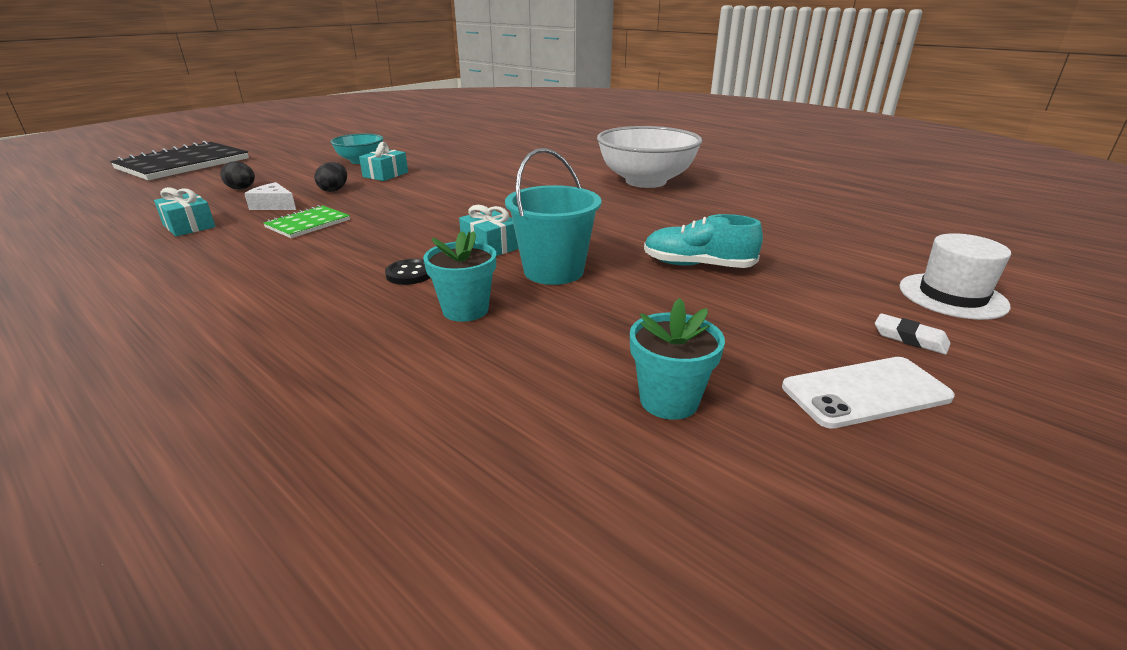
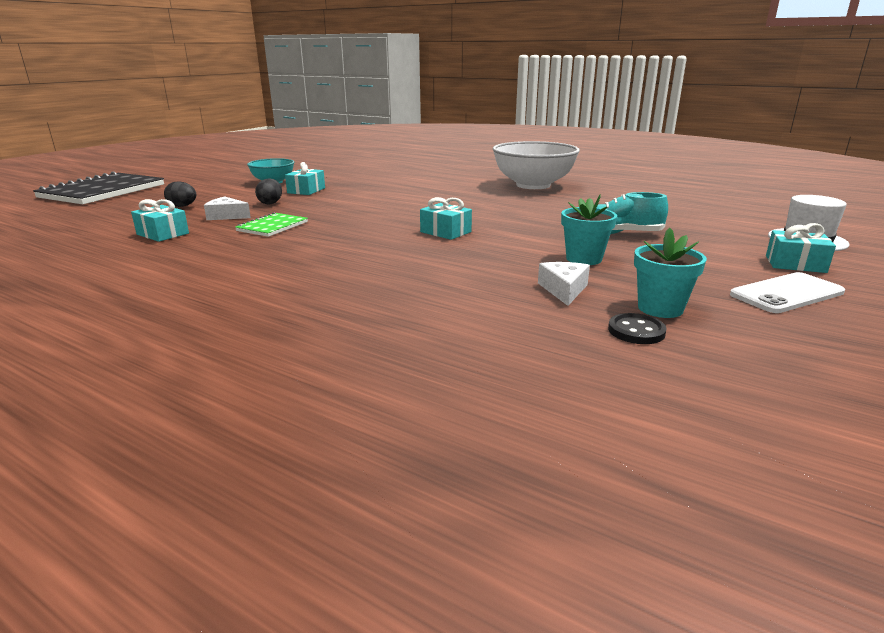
camera: 10 degrees left, 5 degrees down
black button [385,259,431,285] -> black button moved to [608,313,667,344]
turquoise flower pot [423,231,496,322] -> turquoise flower pot moved to [561,194,617,265]
turquoise bucket [505,148,602,285] -> none
white eraser [875,313,951,355] -> turquoise gift [766,223,836,273]
none -> white cheese [538,262,590,306]

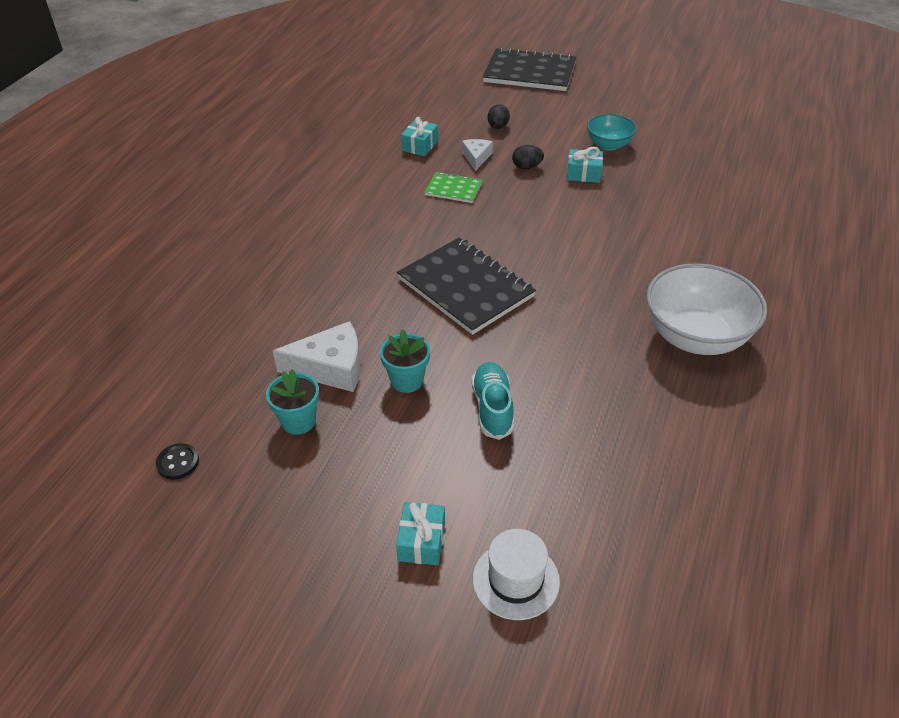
camera: 80 degrees right, 20 degrees up
turquoise gift [420,197,472,240] -> black notebook [397,237,536,335]
white cheese [538,262,590,306] -> white cheese [273,321,360,392], size x1.73
black button [608,313,667,344] -> black button moved to [156,443,199,480]
white phone [730,272,845,313] -> none

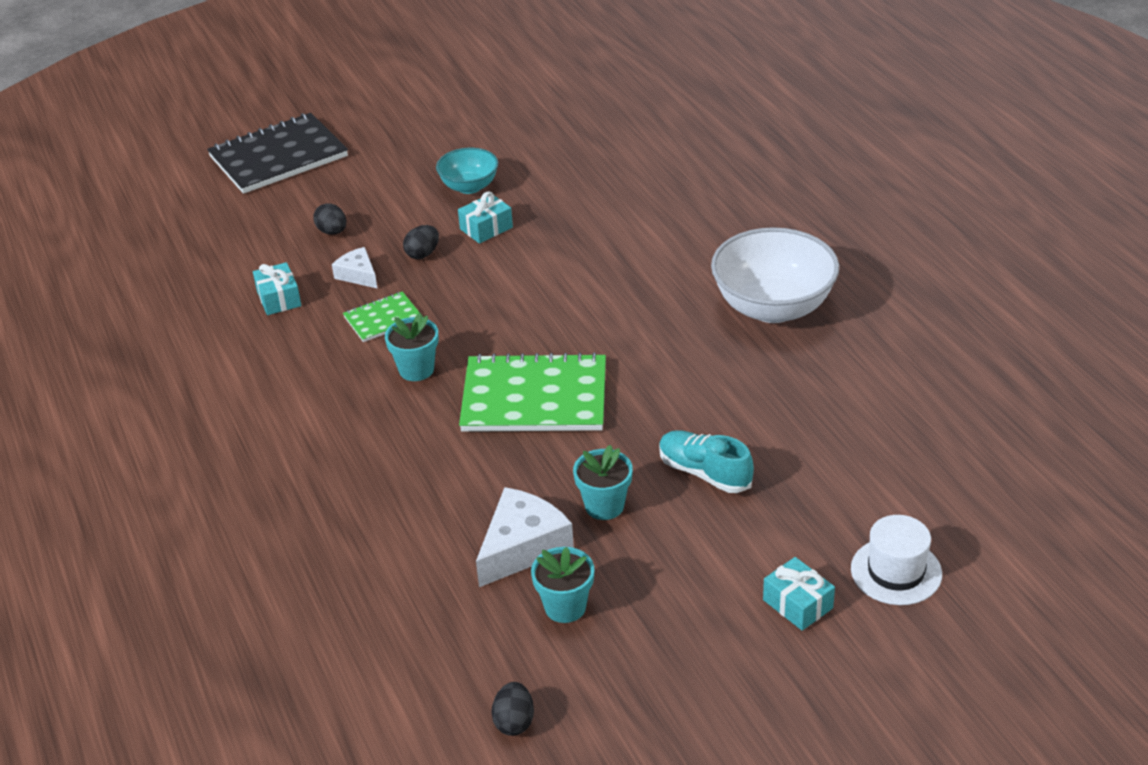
camera: 45 degrees left, 5 degrees down
black button [156,443,199,480] -> black egg [491,682,534,736]
black notebook [397,237,536,335] -> green notebook [459,352,606,432]
none -> turquoise flower pot [385,313,439,381]

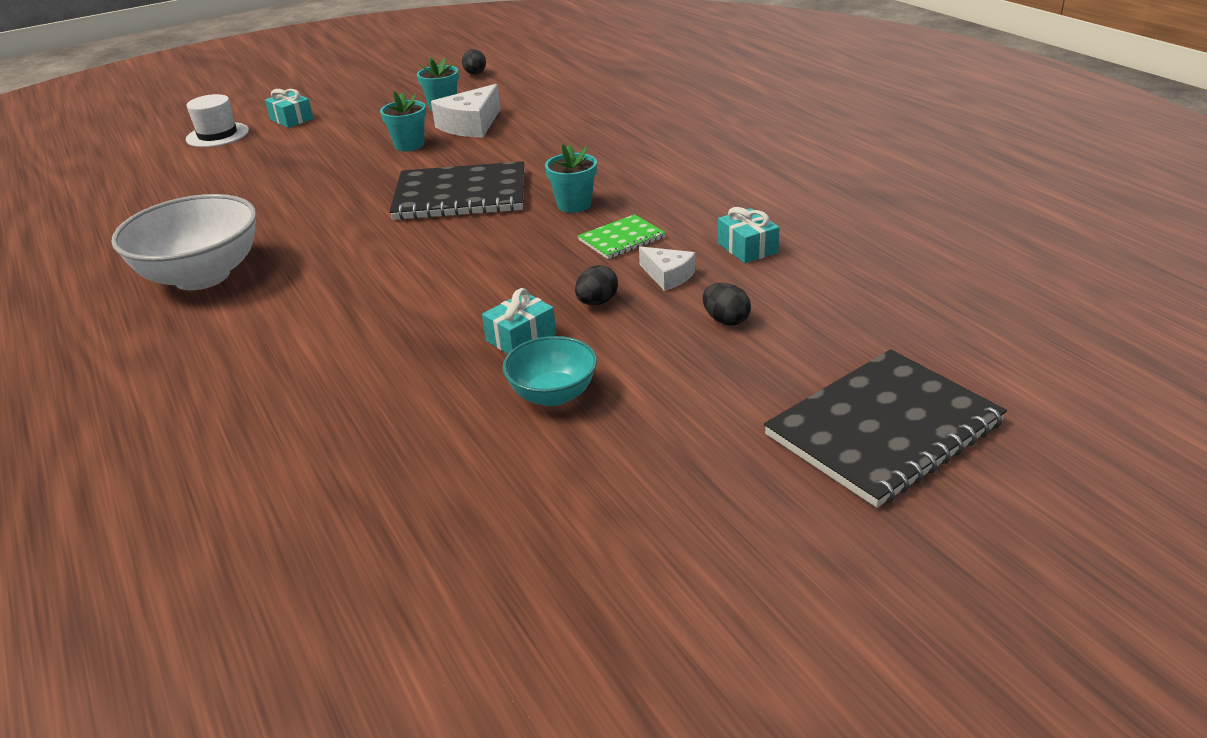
camera: 175 degrees right, 5 degrees down
green notebook [459,352,606,432] -> black notebook [389,161,524,220]
turquoise shoe [659,430,754,493] -> none

